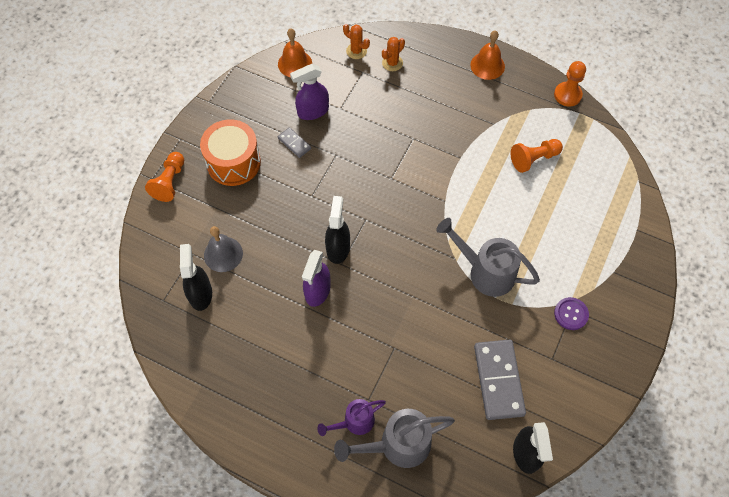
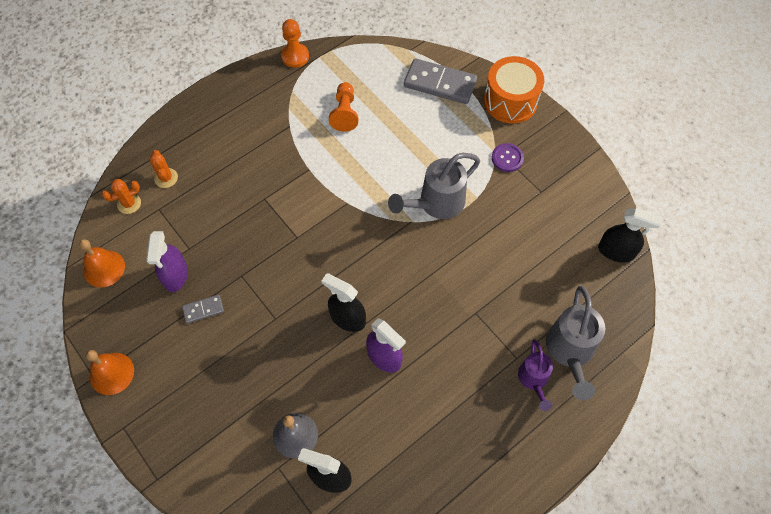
camera: 65 degrees left, 0 degrees up
orange pawn [145,152,184,202] -> none
orange drum [200,119,261,186] -> orange drum moved to [484,56,544,123]
orange bell [470,30,505,80] -> orange bell moved to [86,350,134,395]
grey domino [474,340,526,420] -> grey domino moved to [404,58,477,104]

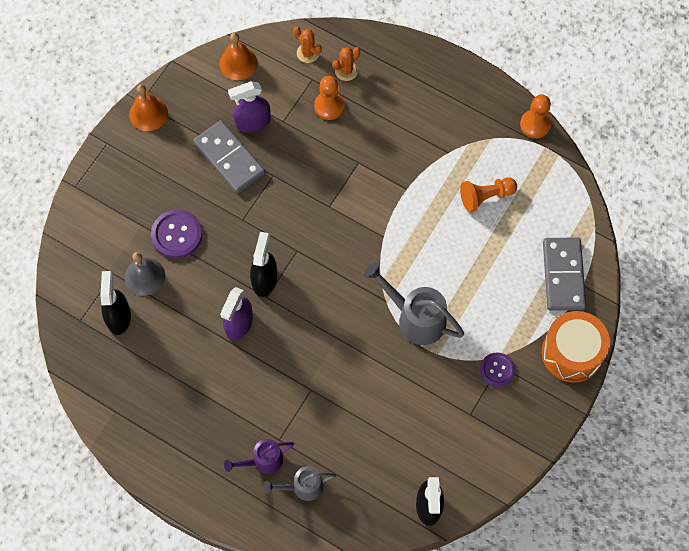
camera: 70 degrees right, 5 degrees up
grey domino [182,295,224,323] -> grey domino [193,120,265,193], size x2.04
grey watering can [546,286,605,400] -> grey watering can [263,466,336,501], size x0.61
none -> purple button [151,209,202,258]
none -> orange pawn [314,76,345,120]

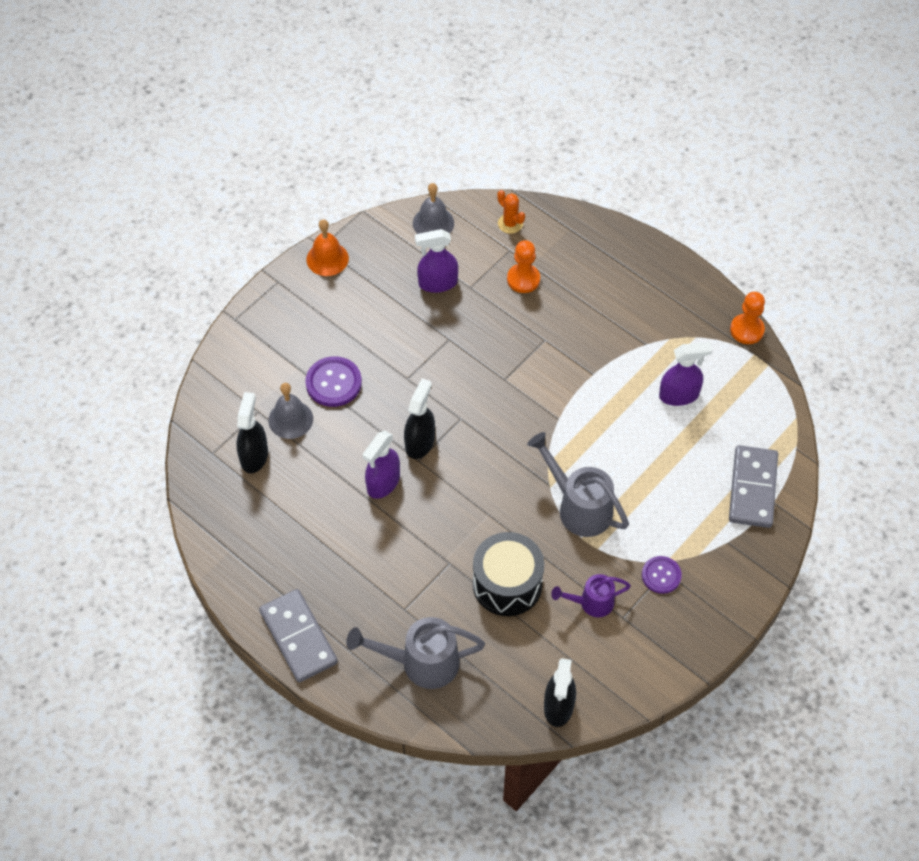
camera: 10 degrees right, 10 degrees down
grey domino [193,120,265,193] -> grey domino moved to [259,589,338,682]
orange bell [219,32,258,80] -> grey bell [413,183,454,234]
purple watering can [224,439,294,474] -> purple watering can moved to [551,574,631,617]
grey watering can [263,466,336,501] -> grey watering can [346,617,485,689], size x1.64
orange cactus [333,47,360,81] -> none
orange pawn [460,177,517,212] -> purple spray bottle [659,342,712,406]
orange drum [542,311,610,383] -> none
none -> black drum [473,532,544,616]

